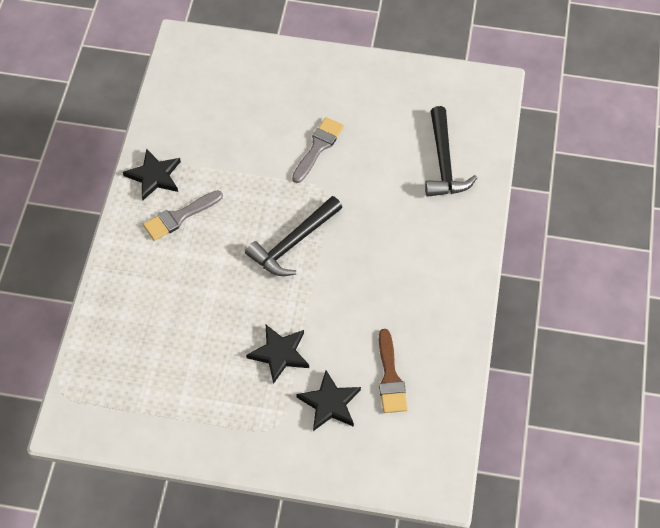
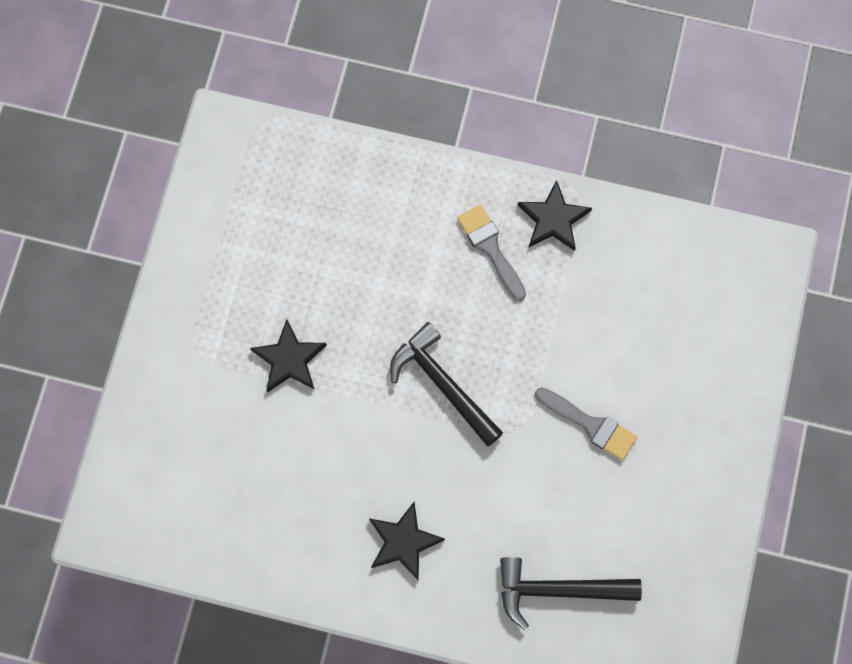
camera: 95 degrees right, 15 degrees up
black star [296,370,361,431] -> black star moved to [369,502,445,580]
brown brush [379,329,408,413] -> none

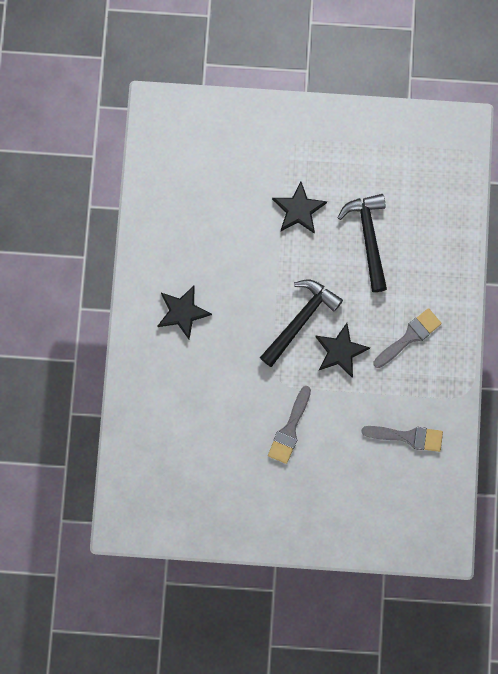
camera: 80 degrees right, 5 degrees up
black hammer [500,557,642,630] -> black hammer moved to [337,194,387,292]
black star [518,180,592,251] -> black star moved to [315,323,370,378]
none -> grey brush [361,426,443,452]

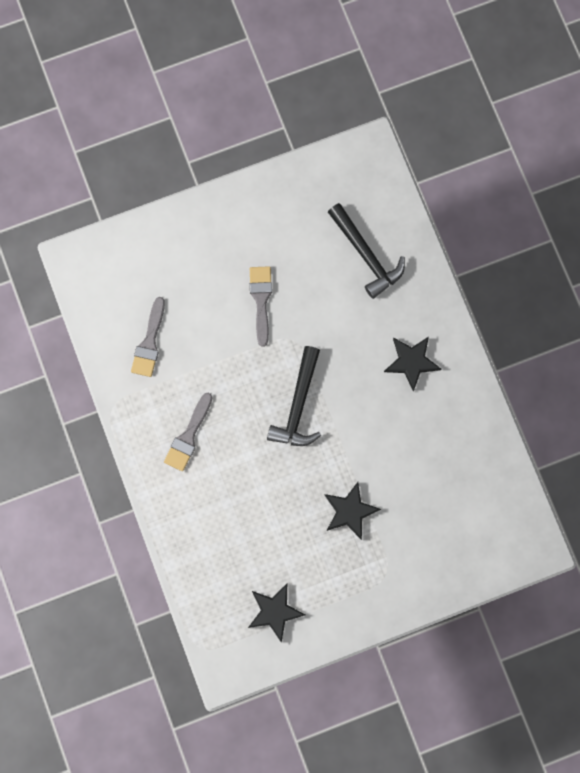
camera: 155 degrees right, 0 degrees up
black star [315,323,370,378] -> black star moved to [248,584,305,643]
black hammer [337,194,387,292] -> black hammer moved to [328,203,405,299]
grey brush [361,426,443,452] -> grey brush turned 60 degrees counterclockwise [131,297,165,377]

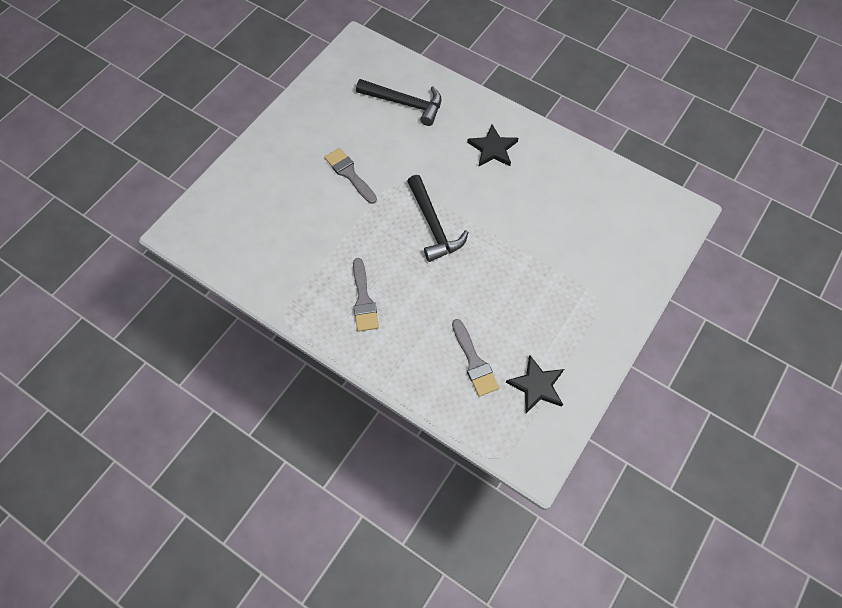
camera: 35 degrees left, 15 degrees down
grey brush [131,297,165,377] -> grey brush moved to [452,319,499,397]
black star [324,482,381,540] -> none

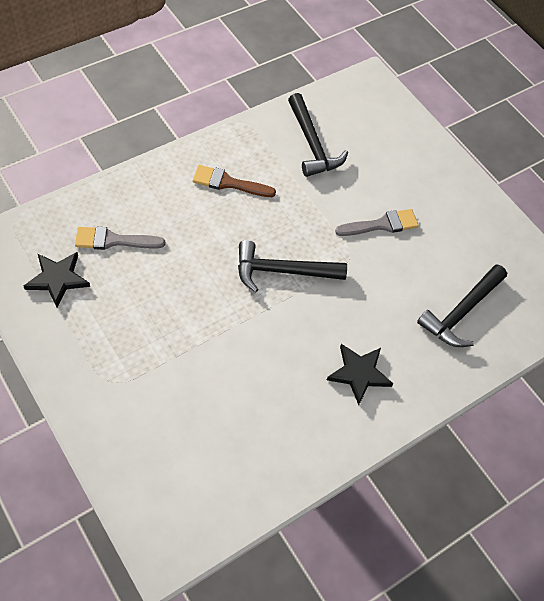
camera: 105 degrees right, 5 degrees down
grey brush [353,258,379,331] -> brown brush [193,165,276,197]
none -> black hammer [288,93,348,177]

